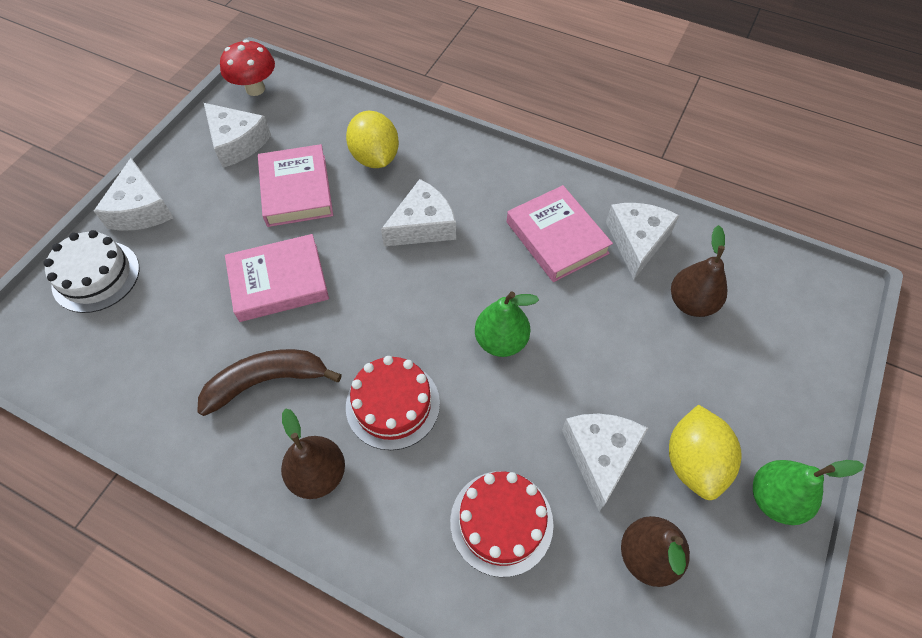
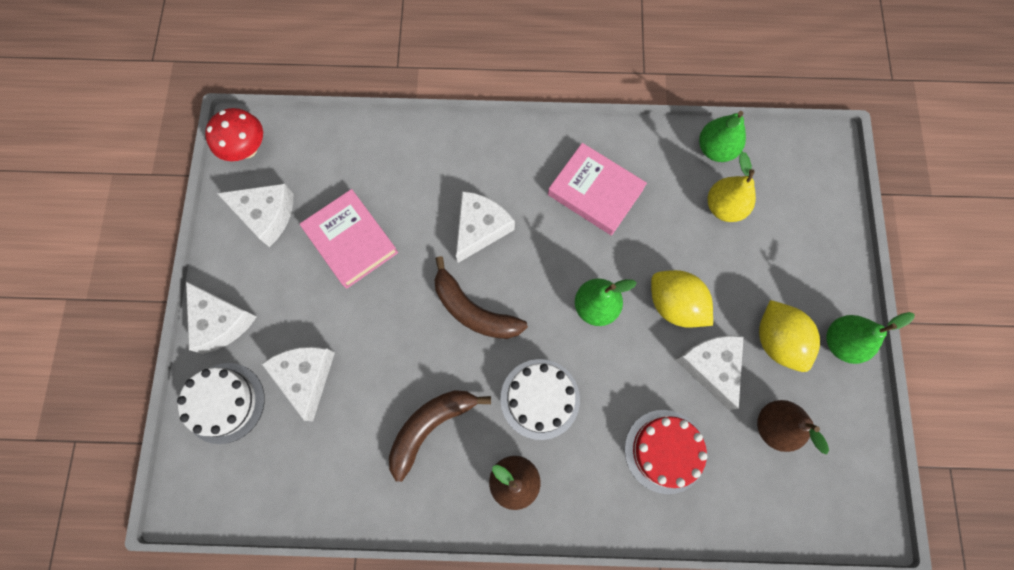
camera: 25 degrees left, 15 degrees up
pink book [225,234,329,322] -> none
yellow lemon [346,111,399,168] -> yellow lemon moved to [651,270,713,328]
red cake [346,356,440,450] -> white cake [500,359,580,440]
white cheese [606,203,679,279] -> white cheese moved to [262,347,335,421]
brown pear [671,225,727,317] -> yellow pear [708,152,756,222]
none -> brown banana [434,256,528,339]
none -> green pear [699,111,746,162]

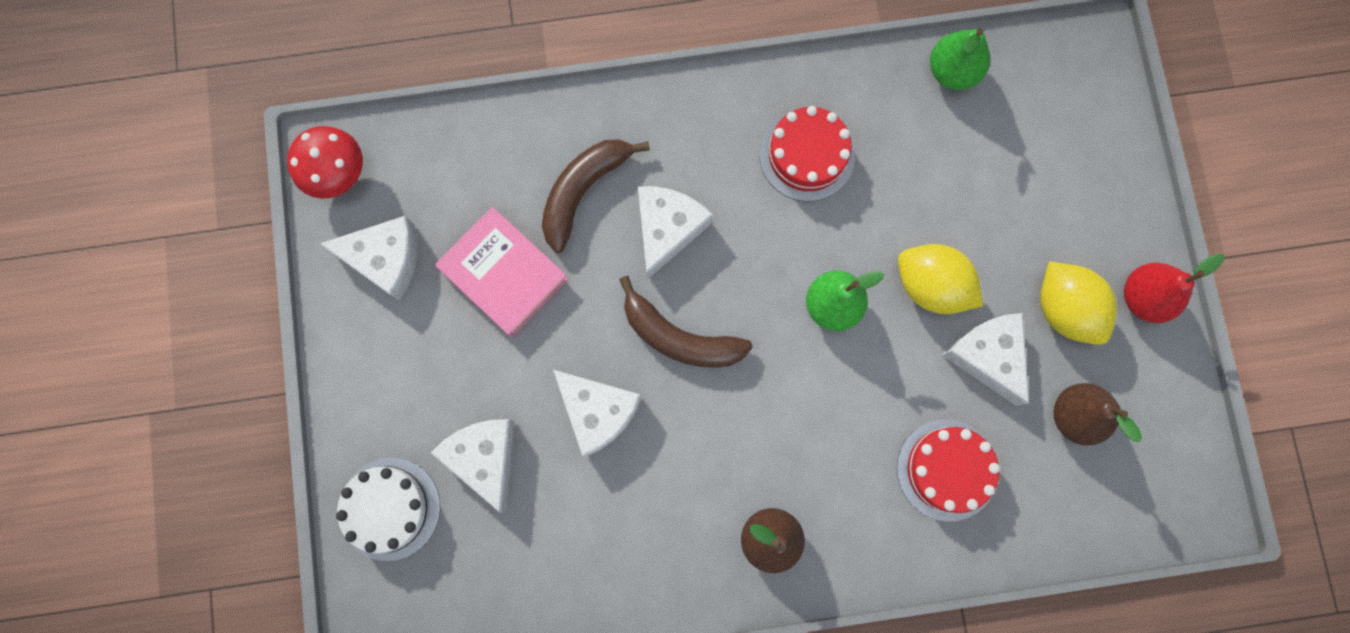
camera: 10 degrees left, 5 degrees up
white cheese [186,281,257,354] -> white cheese moved to [553,370,642,457]
brown banana [389,390,491,482] -> brown banana moved to [542,139,650,253]
white cake [500,359,580,440] -> none
pink book [548,143,647,236] -> red cake [760,106,855,202]
yellow pear [708,152,756,222] -> none
green pear [826,312,915,364] -> red pear [1124,253,1224,323]

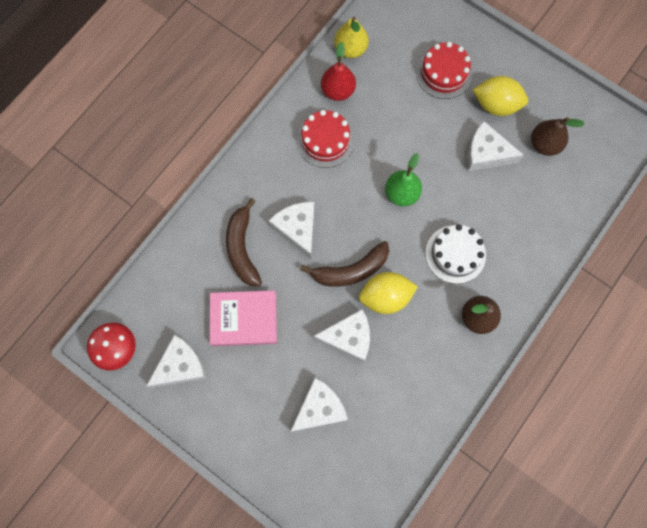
camera: 45 degrees left, 5 degrees down
white cake [336,458,441,561] -> white cake moved to [425,224,486,284]
white cheese [431,419,515,513] -> white cheese turned 120 degrees clockwise [290,378,348,432]
red cake [897,419,1000,522] -> red cake moved to [416,42,473,99]
yellow lemon [898,244,983,314] -> yellow lemon moved to [359,272,418,314]
green pear [930,28,990,90] -> yellow pear [334,16,369,58]
red pear [1124,253,1224,323] -> red pear moved to [321,42,356,101]

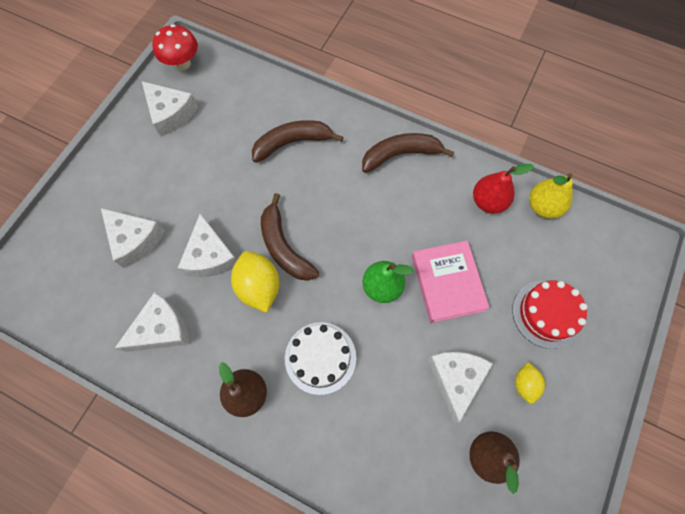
camera: 80 degrees right, 5 degrees down
pink book [210,290,277,346] -> pink book moved to [412,241,490,323]
white cheese [269,202,314,259] -> white cheese moved to [115,292,189,352]
red cake [297,110,355,168] -> none
yellow lemon [473,76,528,116] -> yellow lemon [515,362,545,404], size x0.57
none -> brown banana [362,133,454,173]

